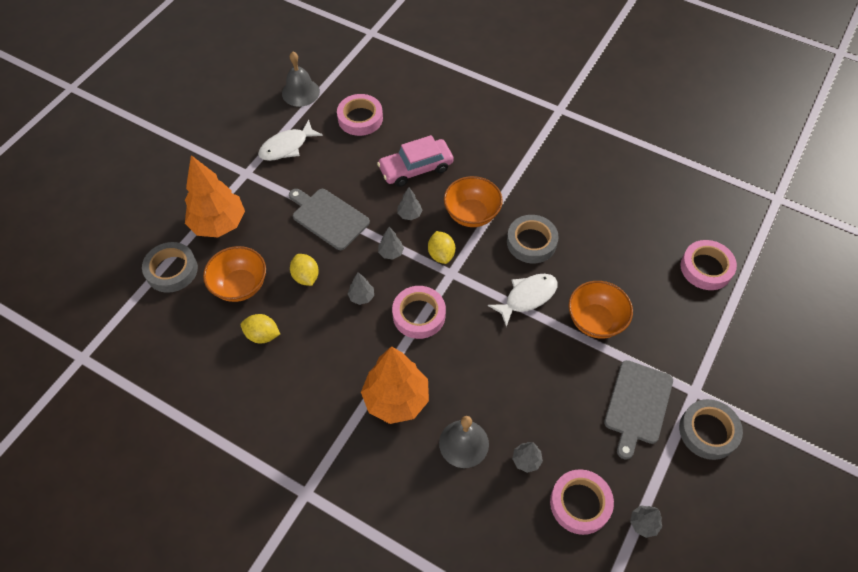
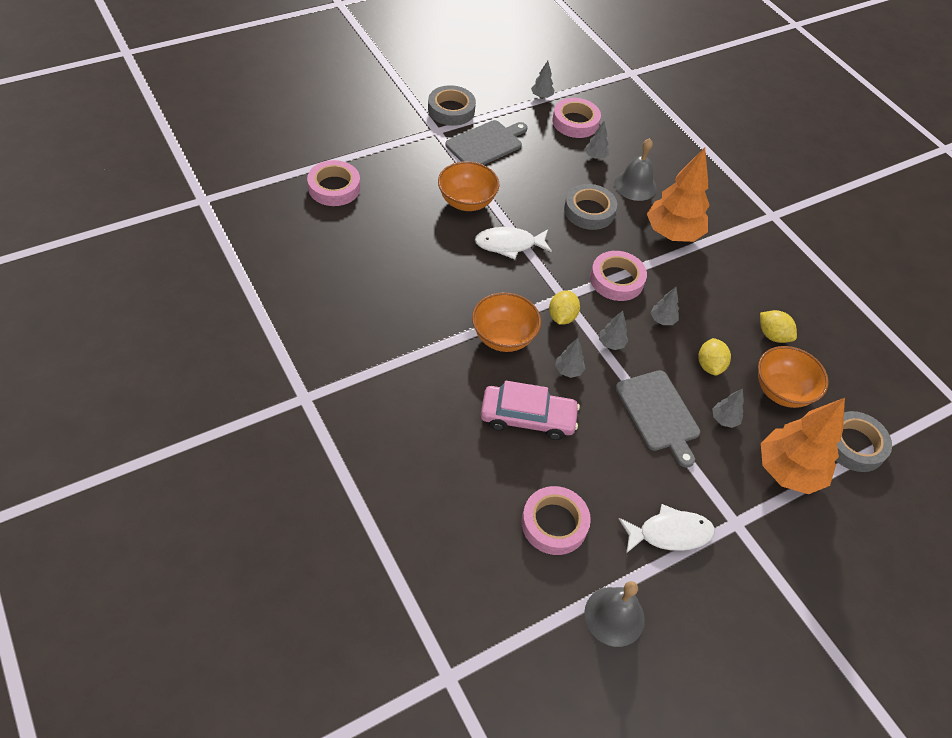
camera: 155 degrees left, 5 degrees down
grey tape [507,215,559,263] -> grey tape moved to [564,184,617,230]
none -> grey tree [712,389,744,428]

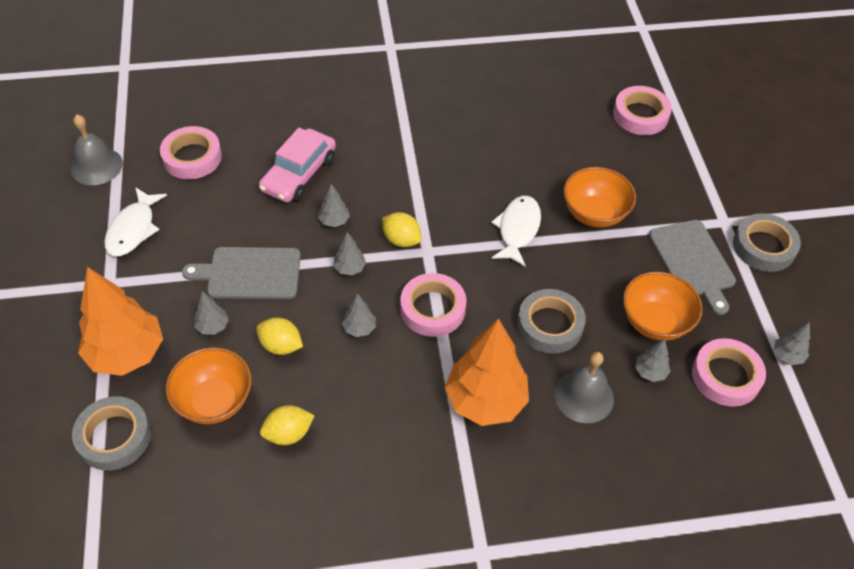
camera: 115 degrees right, 0 degrees up
orange bowl [472,292,541,352] -> orange bowl moved to [623,272,703,341]

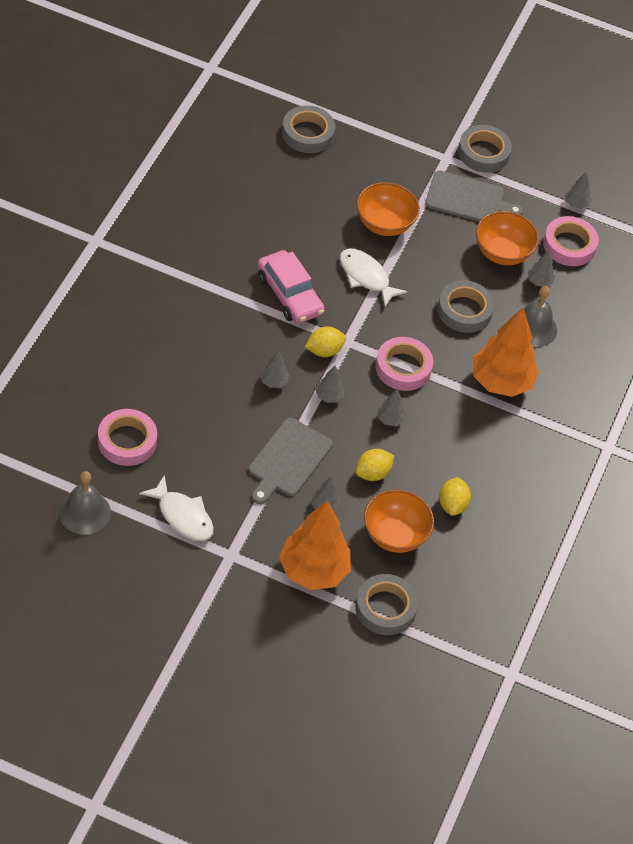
camera: 65 degrees left, 0 degrees up
pink car [259,128,336,203] -> pink car moved to [257,250,325,324]
pink tape [613,86,672,135] -> grey tape [282,105,335,153]

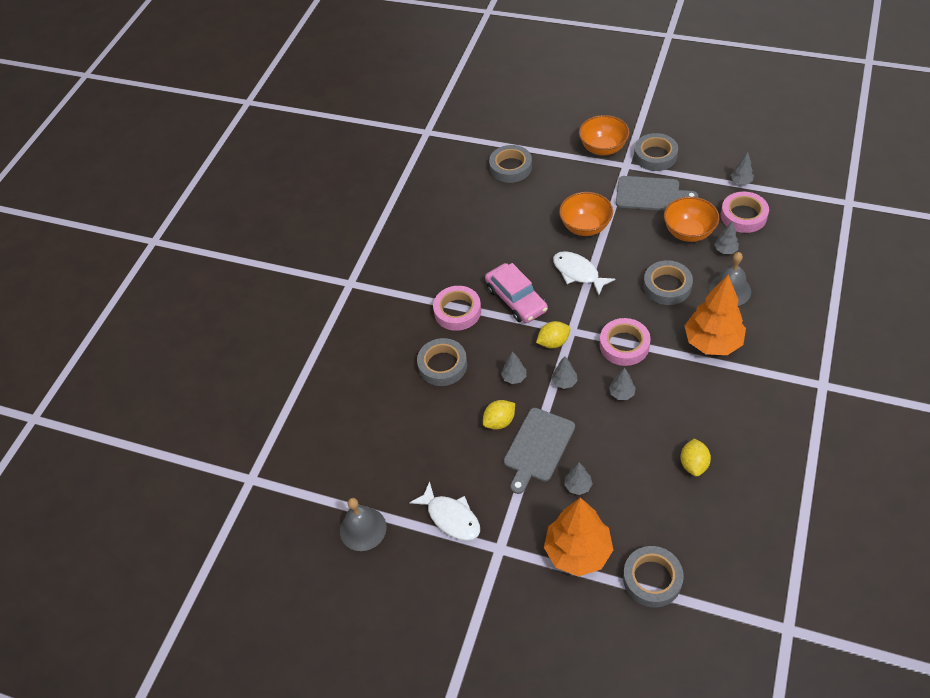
camera: 10 degrees right, 0 degrees up
pink tape [98,409,157,466] -> pink tape moved to [433,286,481,331]
yellow lemon [356,449,394,481] -> yellow lemon moved to [483,400,515,430]
orange bowl [364,489,434,553] -> orange bowl moved to [579,115,629,156]
none -> grey tape [417,338,467,386]

